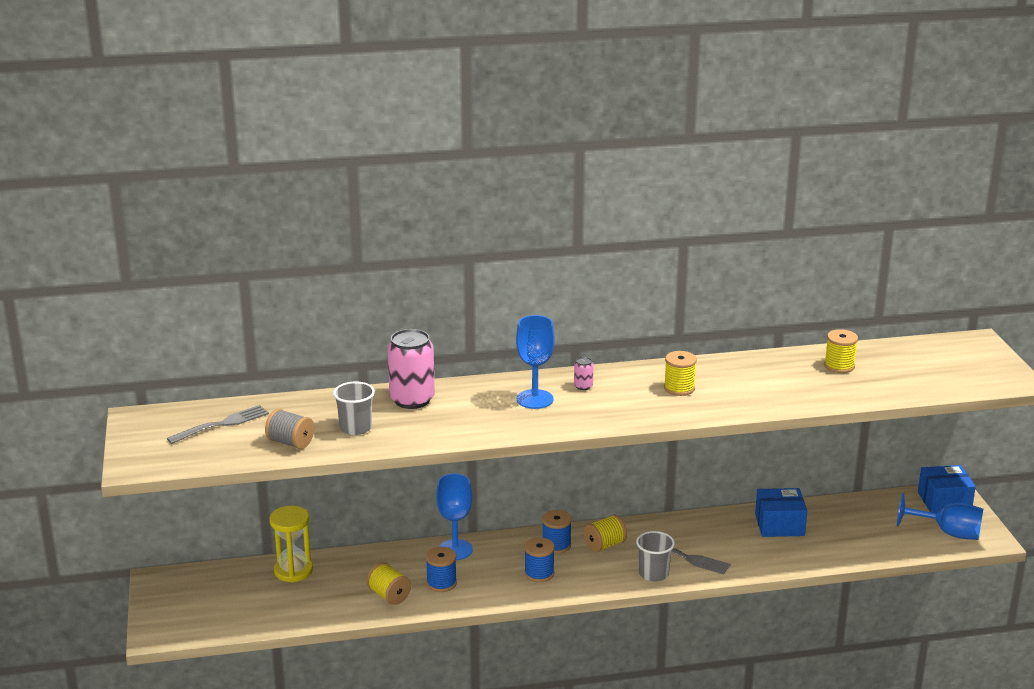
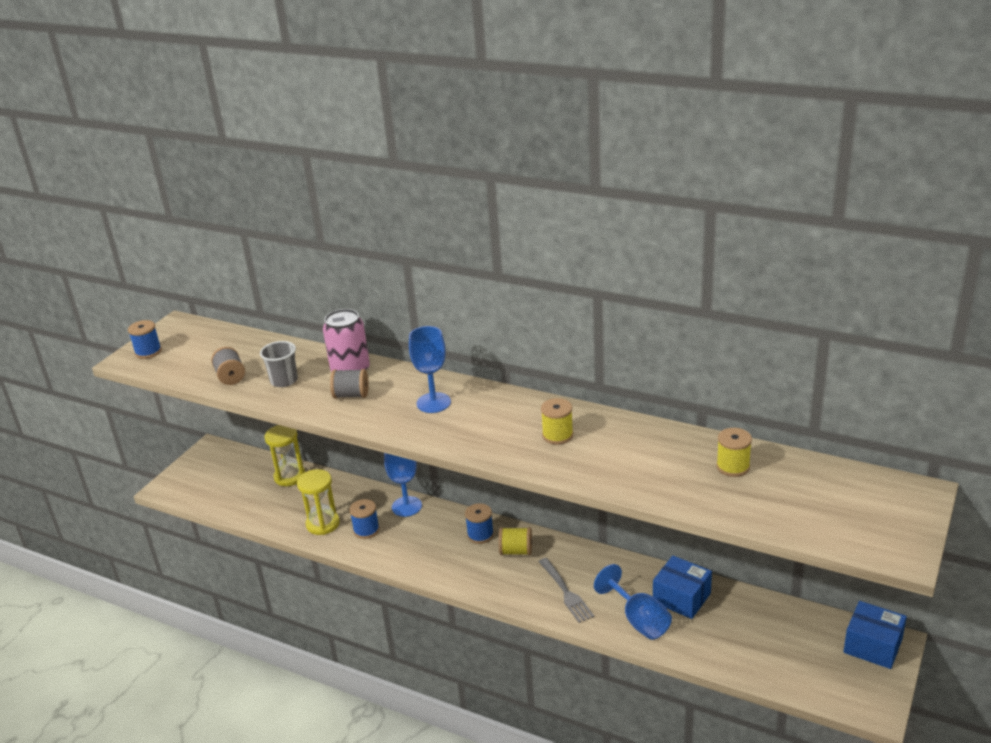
camera: 40 degrees right, 5 degrees up
grey fork [167,405,269,444] -> none
yellow spool [366,562,411,605] -> yellow hourglass [297,469,340,535]
blue spool [524,537,555,582] -> blue spool moved to [128,320,162,359]
pink can [574,357,594,390] -> none
grey cup [636,531,675,582] -> none
blue goblet [897,493,983,540] -> blue goblet moved to [594,564,672,640]
none -> grey spool [330,369,369,398]

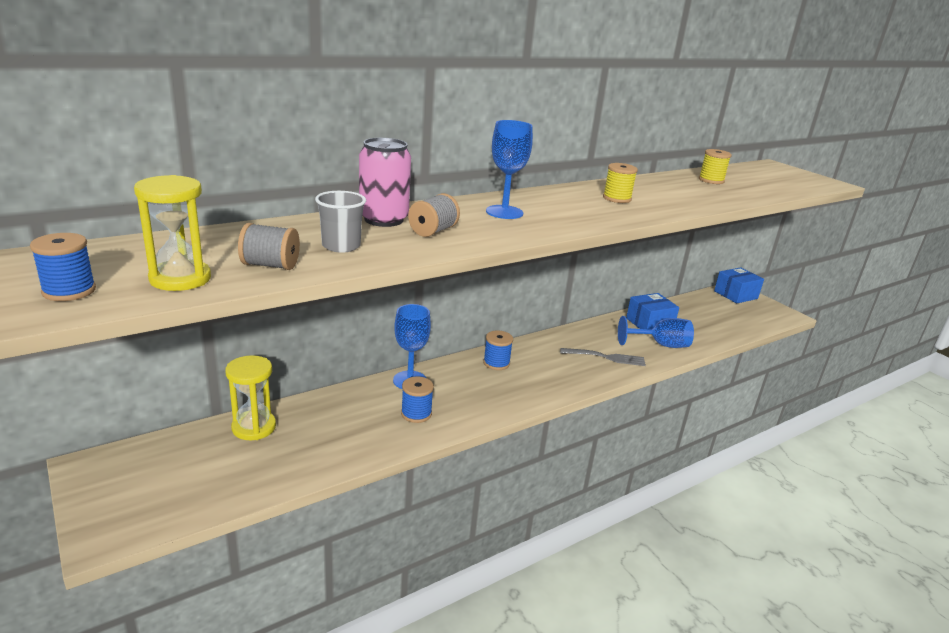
camera: 65 degrees left, 5 degrees down
yellow hourglass [297,469,340,535] -> yellow hourglass moved to [134,175,211,291]
yellow spool [499,527,532,555] -> none

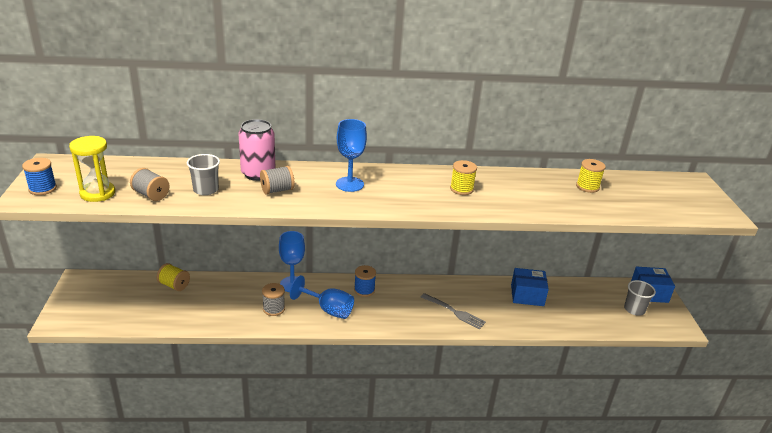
camera: 30 degrees right, 5 degrees up
yellow hourglass [225,355,276,440] -> yellow spool [157,263,190,291]
blue spool [401,377,434,423] -> grey spool [262,283,285,316]
blue goblet [618,316,694,348] -> blue goblet moved to [290,275,354,319]
none -> grey cup [624,280,656,316]

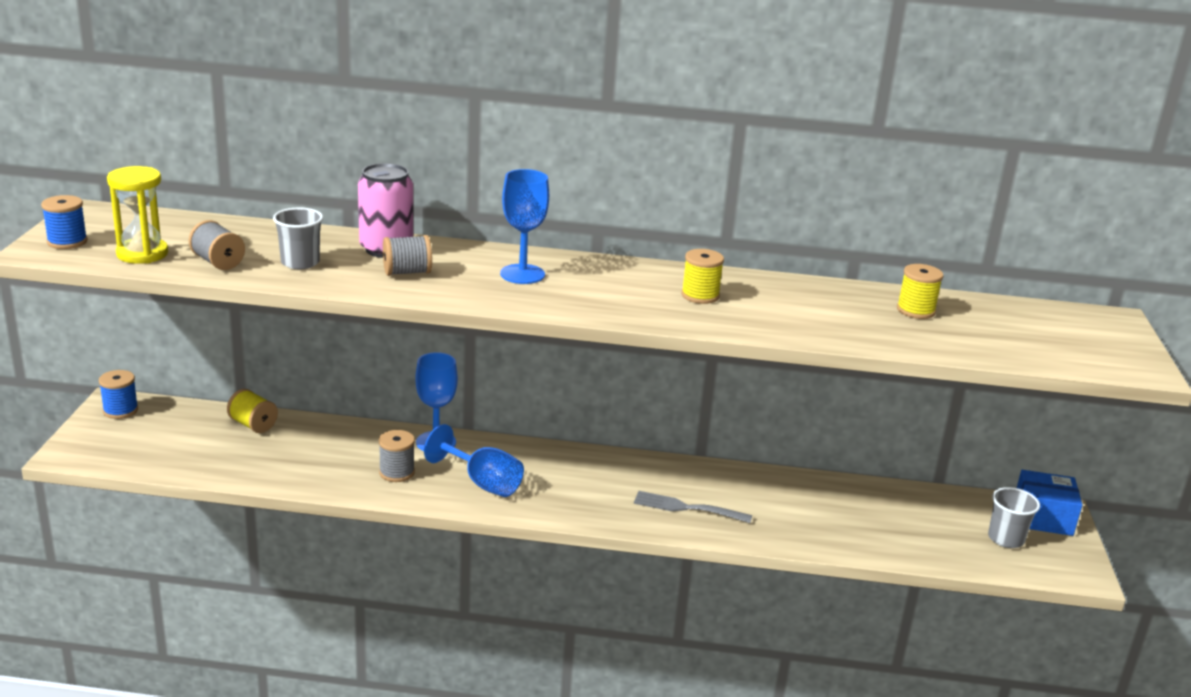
camera: 10 degrees right, 5 degrees down
blue spool [354,265,376,297] -> blue spool moved to [99,370,138,419]
grey fork [421,293,486,329] -> grey fork turned 150 degrees clockwise [634,491,752,523]
blue box [511,268,549,306] -> none

